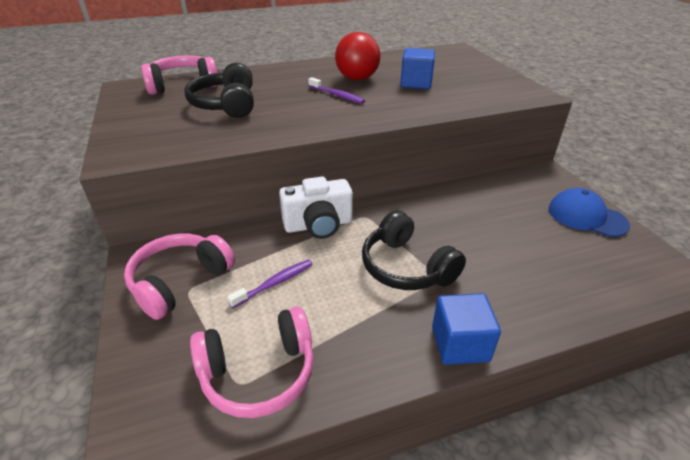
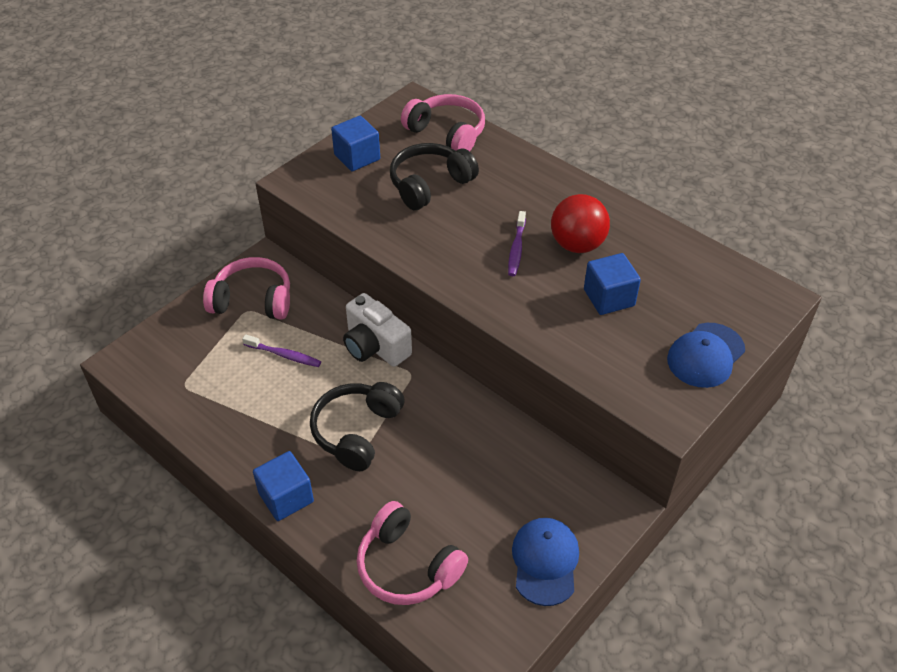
camera: 60 degrees right, 10 degrees up
pink headphones [190,307,314,418] -> pink headphones moved to [357,501,468,605]
none -> blue cube [331,116,380,171]
none -> blue cap [667,323,745,388]

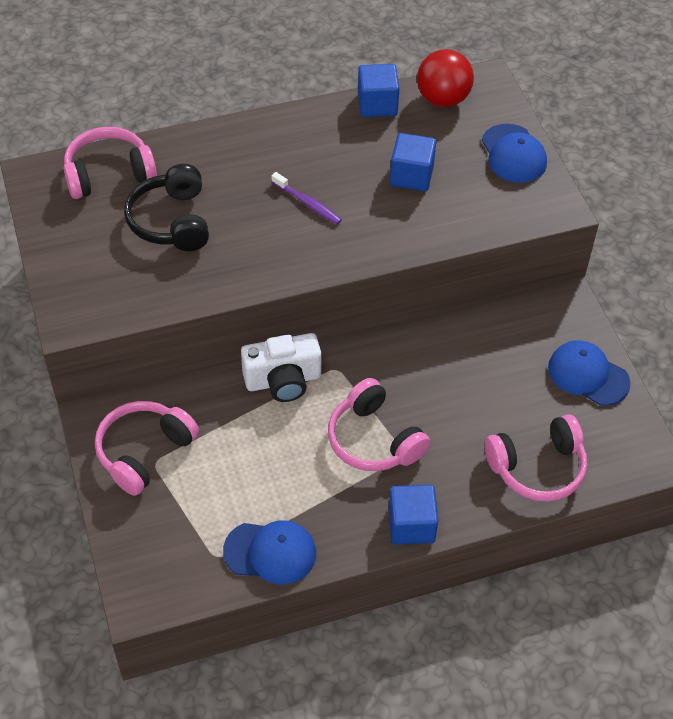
camera: 60 degrees left, 5 degrees up
purple toothbrush [242,334,321,367] -> none
black headphones [310,382,405,471] -> pink headphones [328,378,430,471]
blue cube [331,116,380,171] -> blue cube moved to [358,64,399,117]
red ball [551,194,610,253] -> red ball moved to [417,49,474,107]
none -> blue cap [223,520,316,585]

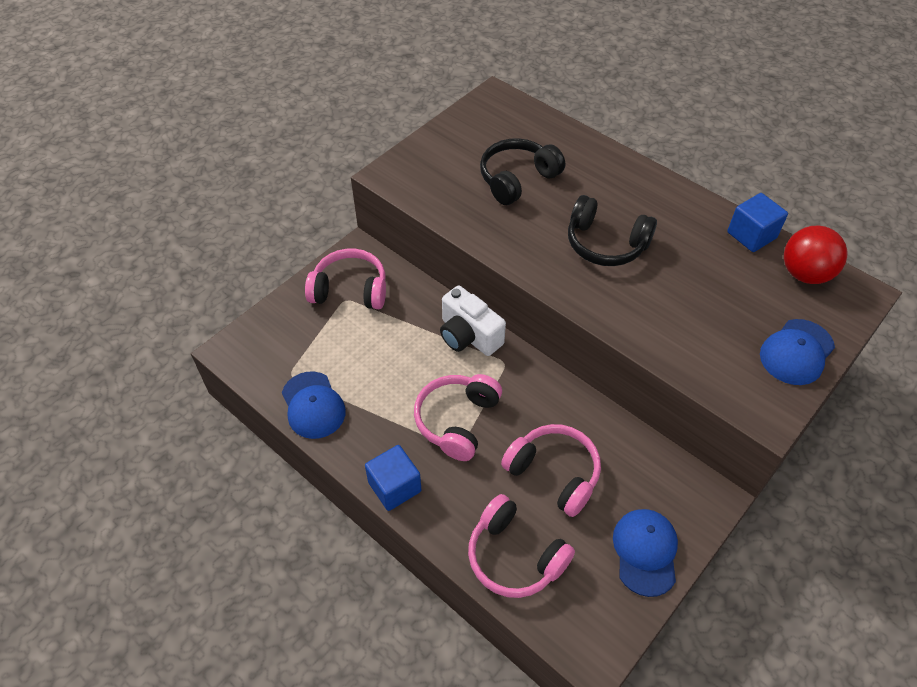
camera: 60 degrees right, 0 degrees up
pink headphones [64,127,157,199] -> pink headphones moved to [501,424,601,517]
purple toothbrush [272,172,342,224] -> black headphones [568,195,657,266]
blue cube [390,133,436,191] -> none

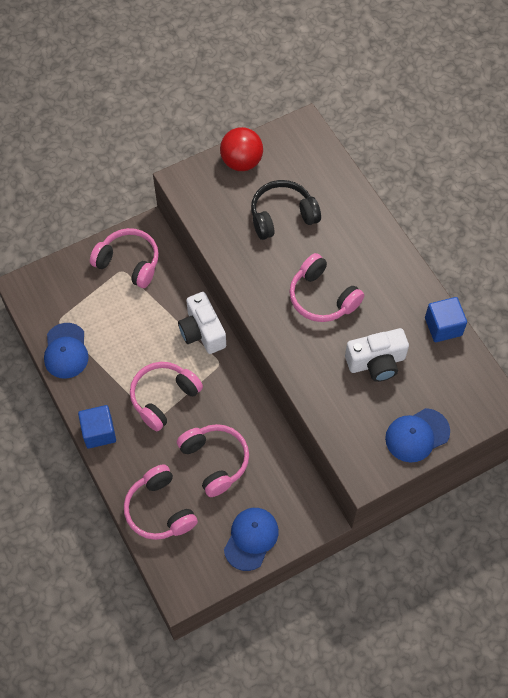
camera: 20 degrees right, 10 degrees up
black headphones [568,195,657,266] -> pink headphones [289,253,364,322]
red ball [784,225,847,284] -> red ball moved to [220,127,263,171]
none -> white camera [345,328,409,382]

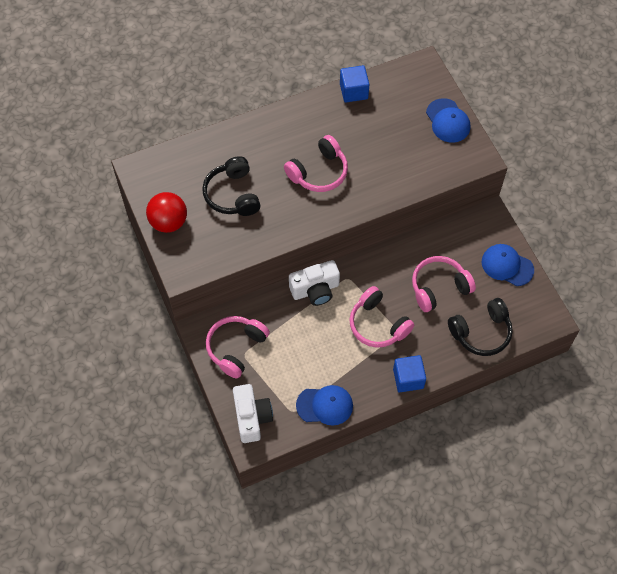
camera: 85 degrees left, 0 degrees up
pink headphones [124,464,198,540] -> black headphones [448,298,513,356]
white camera [345,328,409,382] -> white camera moved to [233,384,273,443]

